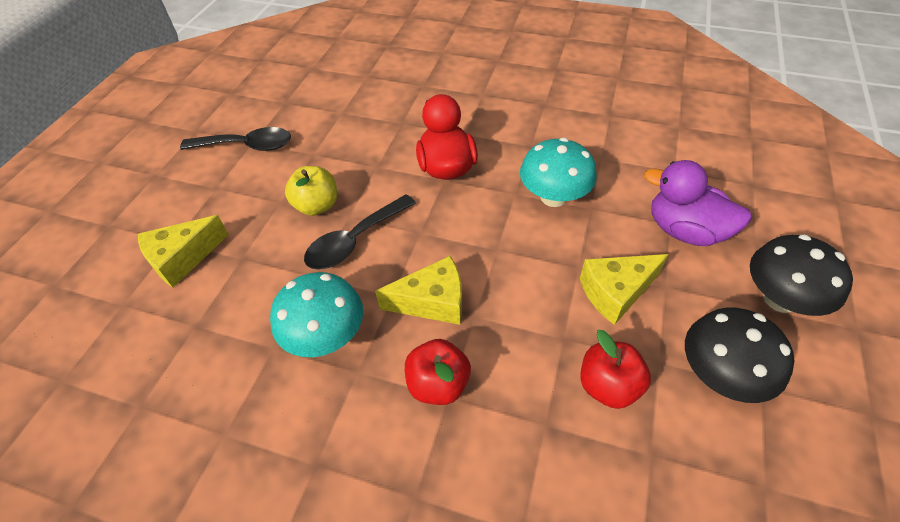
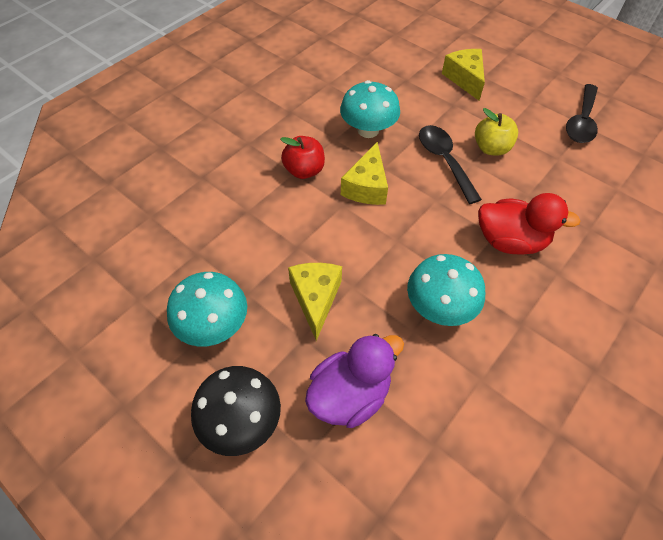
camera: 110 degrees right, 5 degrees up
red apple [580,330,651,409] -> none
black mushroom [685,308,795,403] -> turquoise mushroom [167,272,247,347]

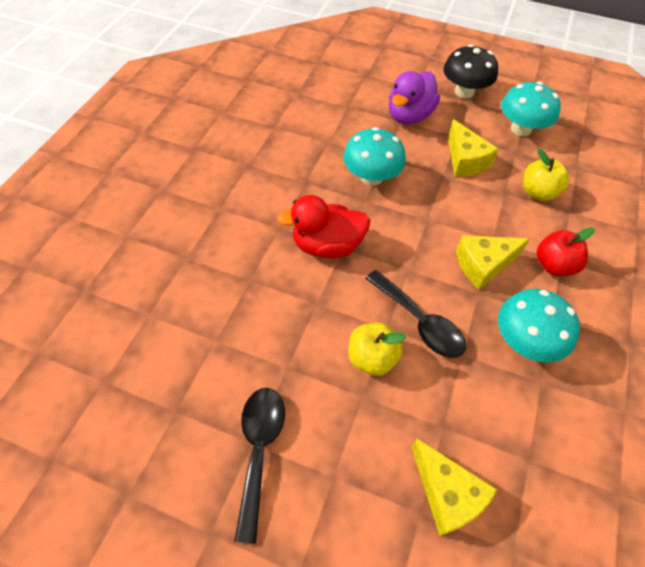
camera: 160 degrees right, 0 degrees up
yellow cheese [341,142,388,205] -> yellow cheese turned 105 degrees counterclockwise [456,235,530,289]
none -> yellow apple [523,148,569,201]

